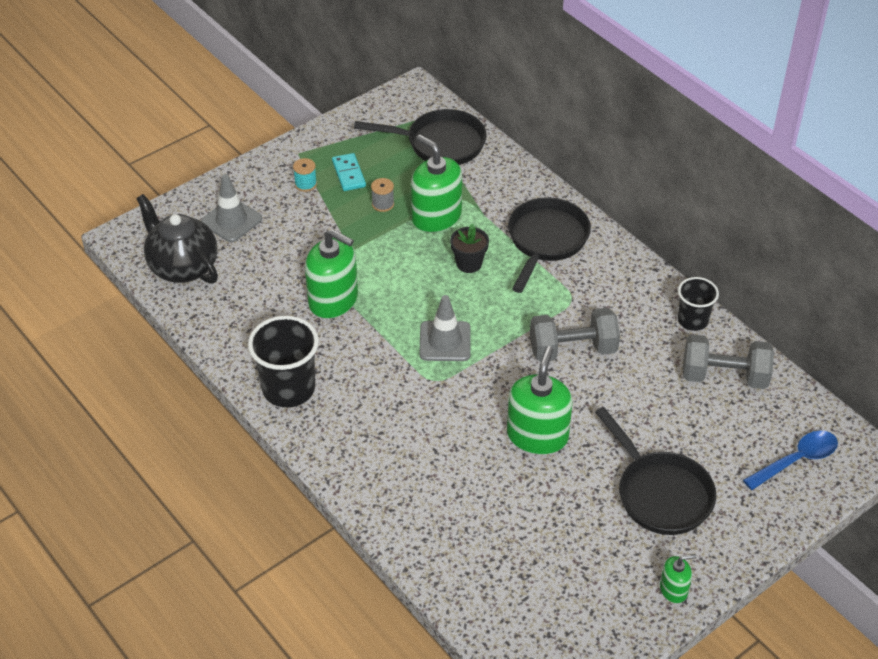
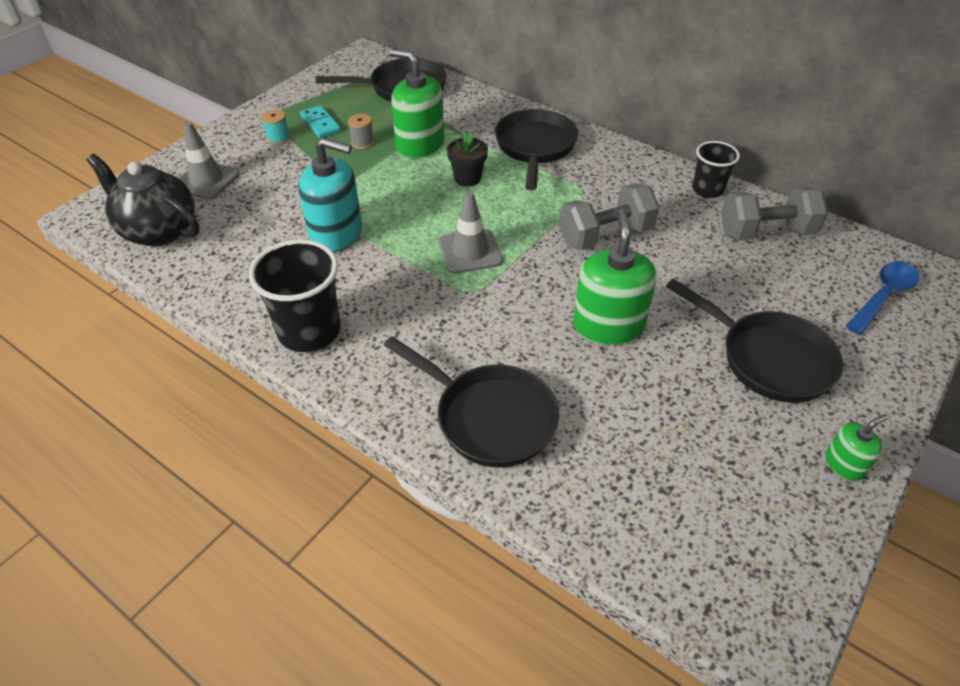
camera: 15 degrees left, 0 degrees up
green soap dispenser [305,229,358,319] -> turquoise soap dispenser [298,138,362,252]
none -> black pan [384,336,559,467]

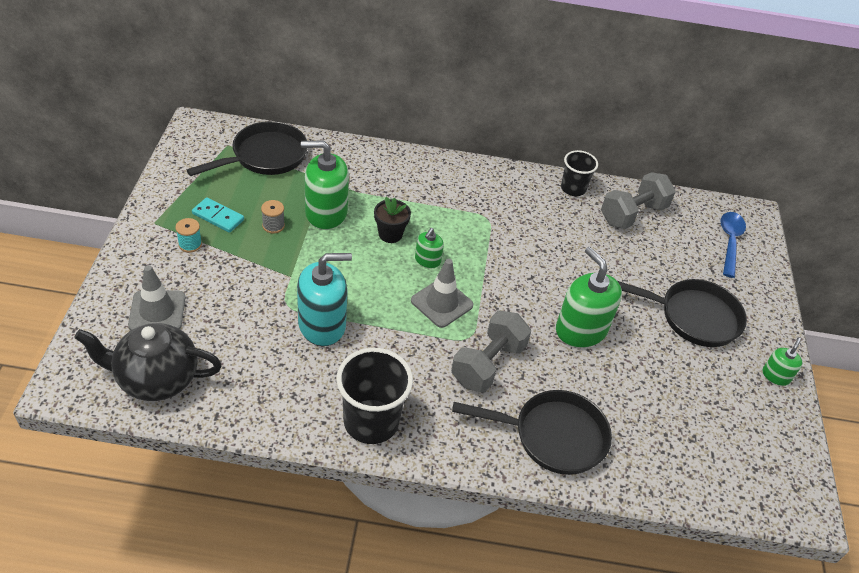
camera: 35 degrees left, 0 degrees up
black pan [495,109,578,191] -> none
grey dumbbell [559,184,659,250] -> grey dumbbell moved to [451,310,531,393]
none -> green soap dispenser [415,228,444,268]

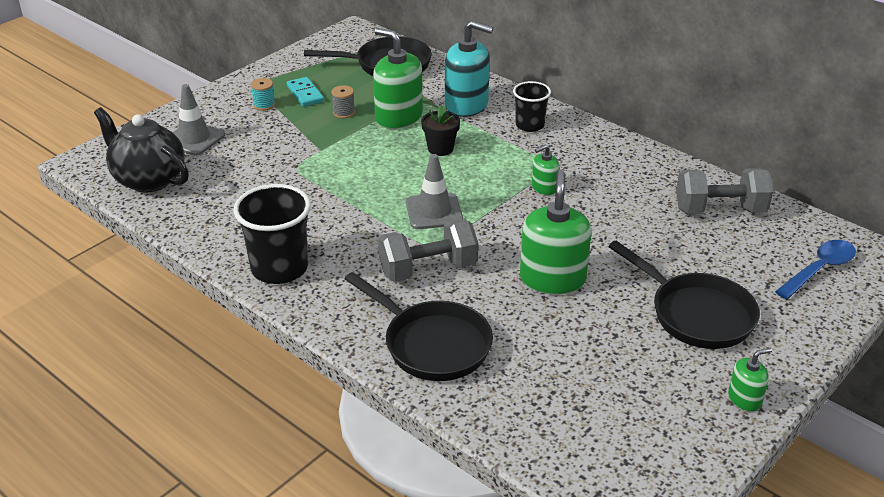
camera: 40 degrees right, 10 degrees down
turquoise soap dispenser [297,253,352,346] -> turquoise soap dispenser moved to [445,21,493,117]
green soap dispenser [415,228,444,268] -> green soap dispenser moved to [532,144,560,195]
black cup [561,150,598,196] -> black cup moved to [513,81,551,132]

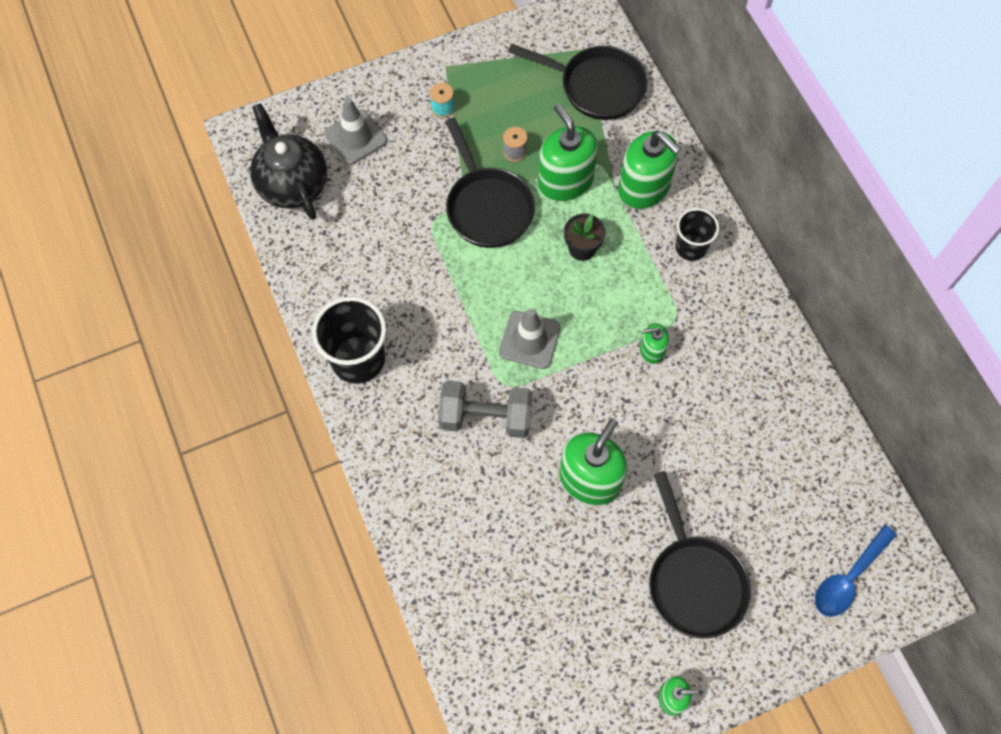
camera: 25 degrees right, 30 degrees up
turquoise domino [286,77,324,107] -> none
black pan [345,272,493,381] -> black pan moved to [445,118,535,248]
turquoise soap dispenser [445,21,493,117] -> green soap dispenser [618,131,681,209]
grey dumbbell [676,168,773,214] -> none
blue spoon [775,240,856,299] -> blue spoon turned 150 degrees clockwise [815,525,896,617]

